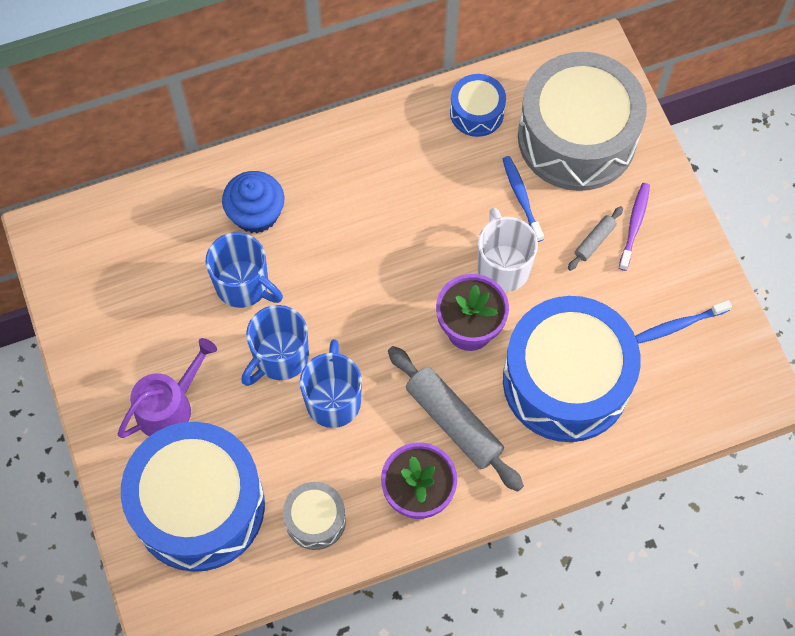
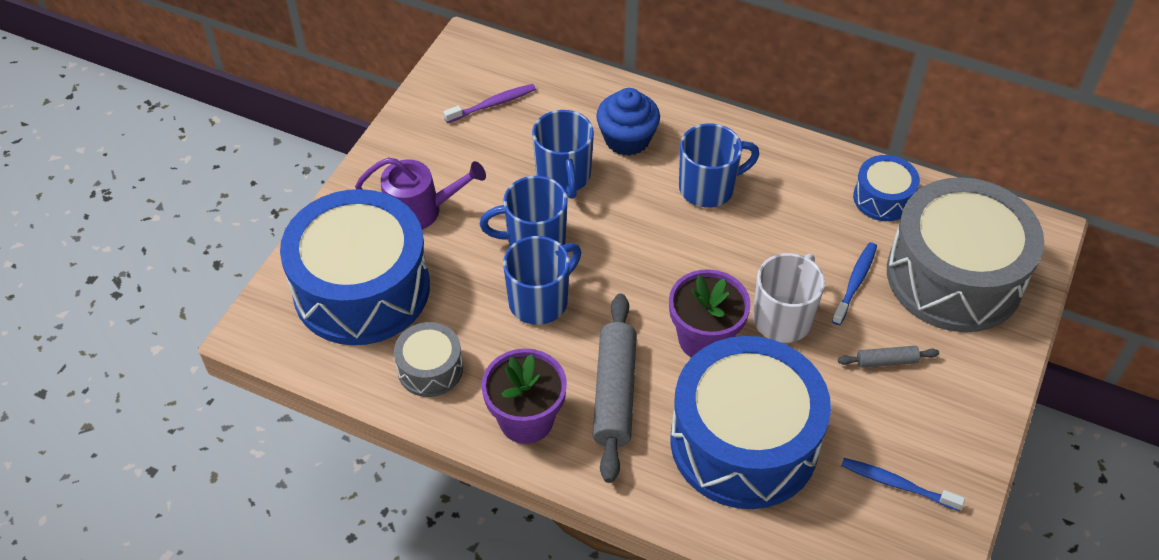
camera: 45 degrees right, 15 degrees down
purple toothbrush [619,183,650,271] -> purple toothbrush moved to [443,84,536,123]
none -> blue mug [679,123,759,208]

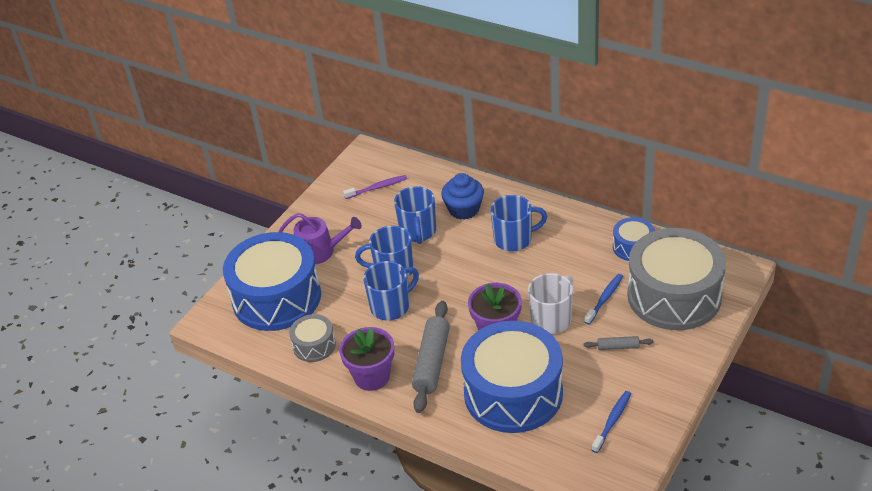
camera: 10 degrees right, 10 degrees down
blue toothbrush [841,458,965,511] -> blue toothbrush turned 90 degrees clockwise [592,391,631,453]

